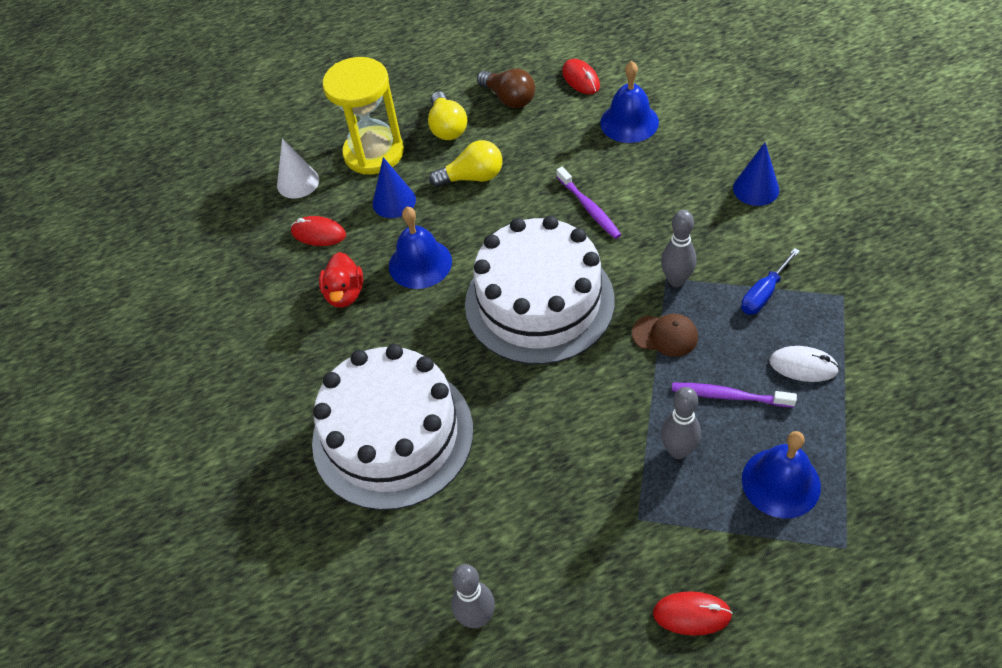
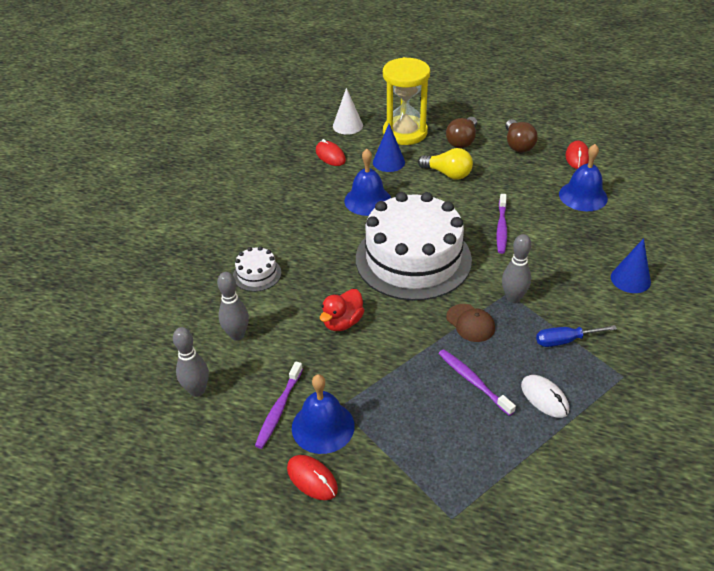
camera: 35 degrees right, 10 degrees down
white cake [312,344,473,510] -> white cake [233,246,281,292], size x0.41
red duck [319,252,363,308] -> red duck moved to [320,289,364,331]
yellow light bulb [428,91,467,140] -> brown light bulb [446,117,477,148]
grey bowling pin [661,387,701,459] -> grey bowling pin moved to [217,272,249,341]
blue bell [742,431,821,518] -> blue bell moved to [292,374,355,454]
none -> purple toothbrush [255,362,303,449]

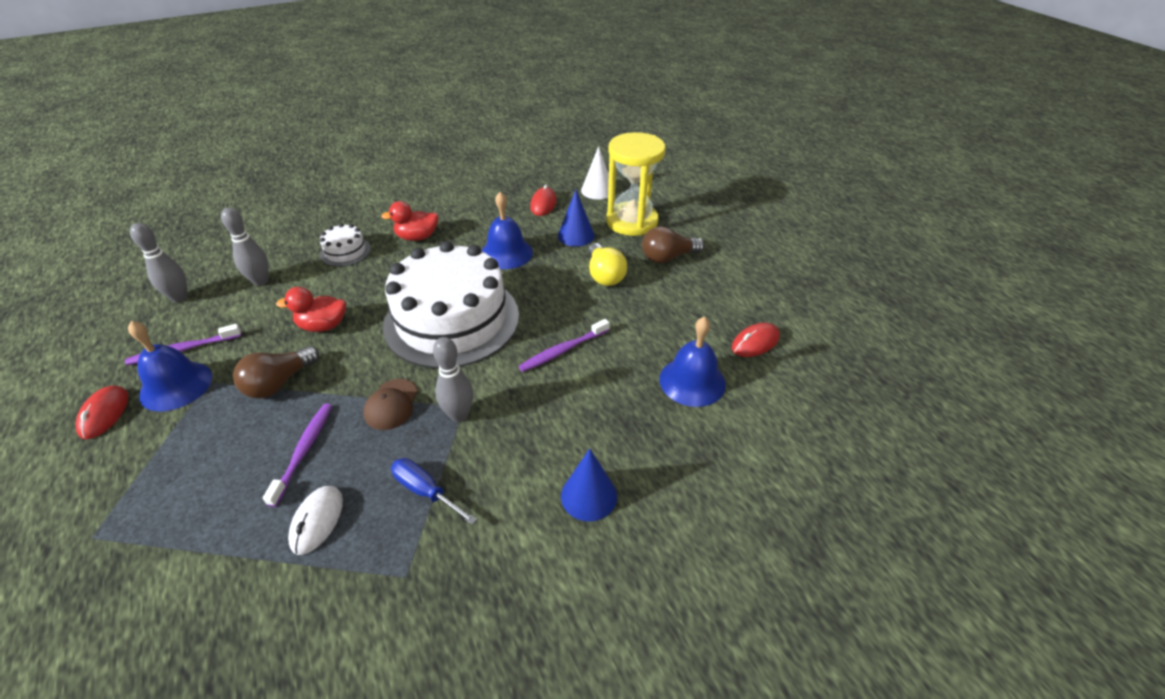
camera: 45 degrees right, 0 degrees up
brown light bulb [505,119,538,152] -> brown light bulb moved to [233,346,319,399]
none -> red duck [381,201,439,241]

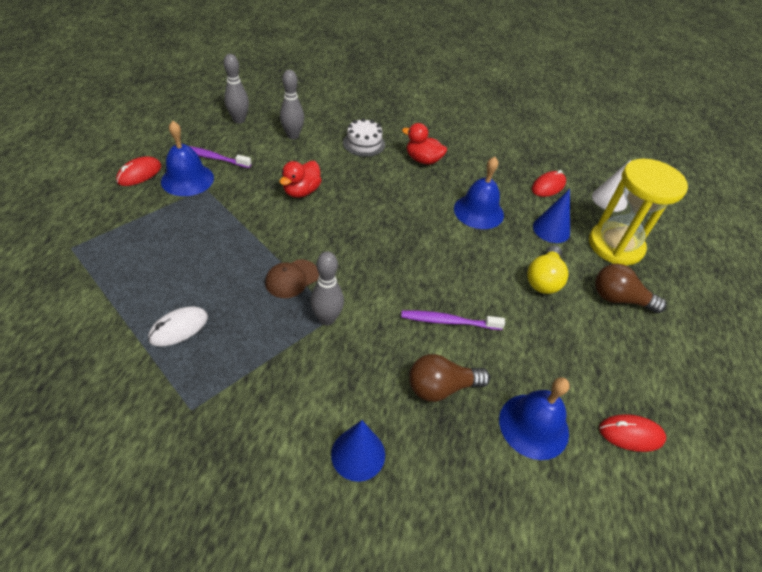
camera: 35 degrees right, 5 degrees up
brown light bulb [233,346,319,399] -> brown light bulb moved to [409,354,490,402]
purple toothbrush [263,404,332,507] -> none
red duck [276,287,346,332] -> red duck turned 90 degrees counterclockwise [280,161,322,198]
white cake [383,241,519,368] -> none
blue screwdriver [391,458,477,525] -> none

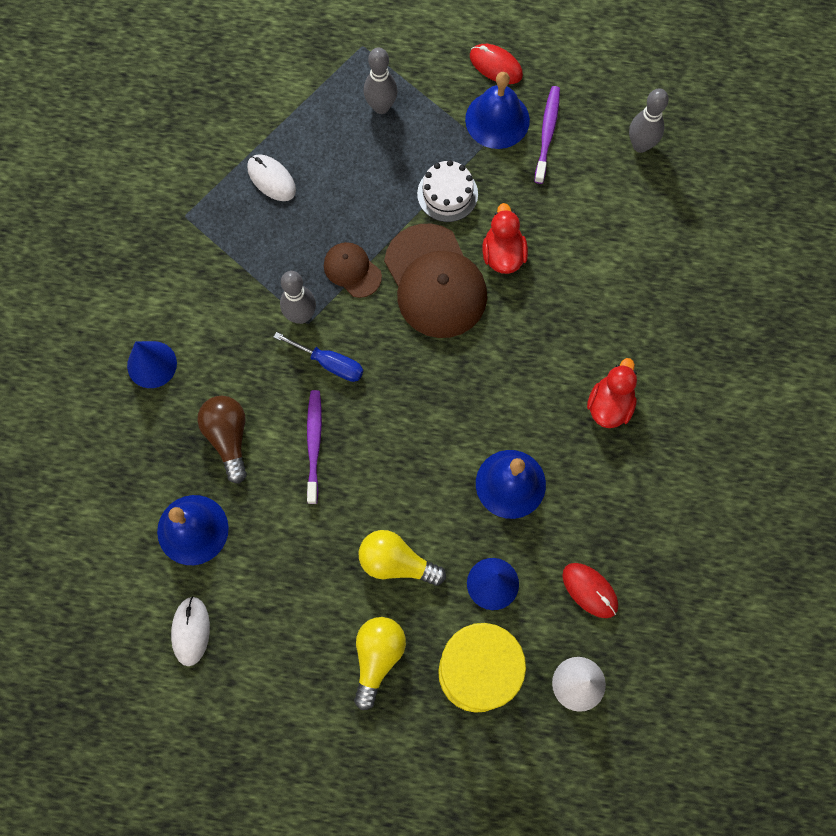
camera: 90 degrees right, 25 degrees up
grey bowling pin [280,70,304,139] -> grey bowling pin moved to [364,47,397,114]
red duck [280,161,322,198] -> red duck turned 60 degrees clockwise [483,203,528,274]
white cake [343,118,385,157] -> white cake moved to [417,160,478,222]
brown light bulb [595,264,666,313] -> yellow light bulb [354,617,406,710]
red mouse [599,414,666,452] -> white mouse [171,596,210,666]
none -> blue screwdriver [274,332,363,382]
none -> brown cap [384,224,487,338]

